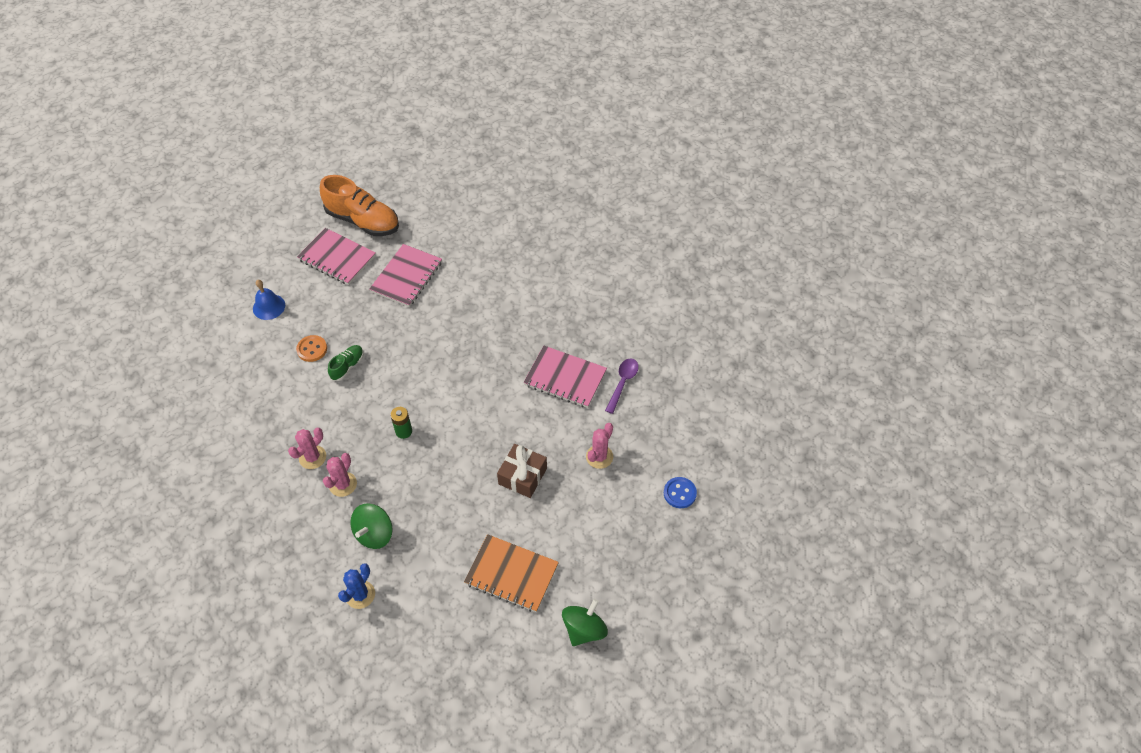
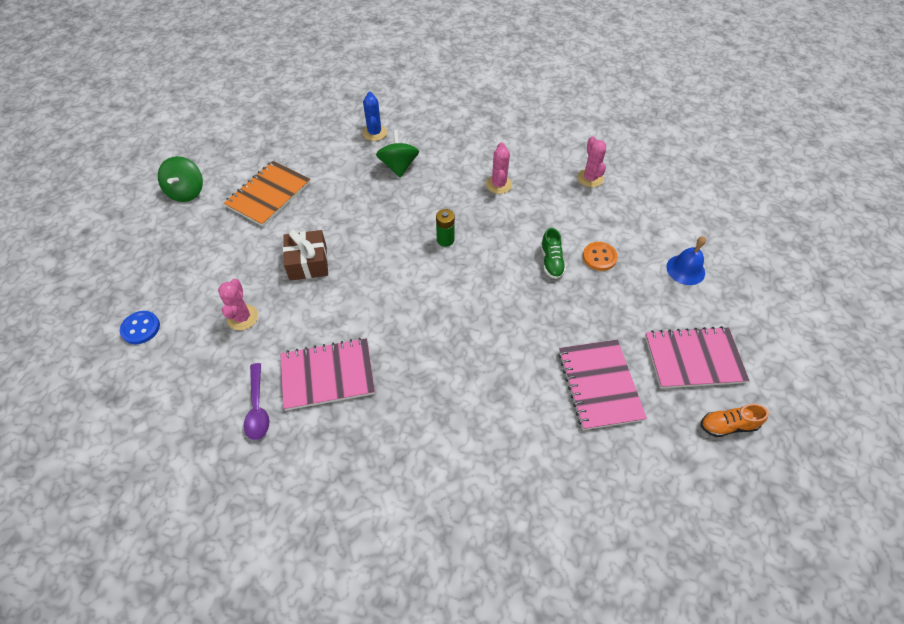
camera: 145 degrees right, 0 degrees up
orange shoe [320,175,399,236] -> orange shoe [700,404,769,437], size x0.48
pink cactus [323,453,357,497] -> pink cactus moved to [577,136,606,187]
orange notebook [464,534,559,612] -> orange notebook turned 45 degrees counterclockwise [224,161,311,227]

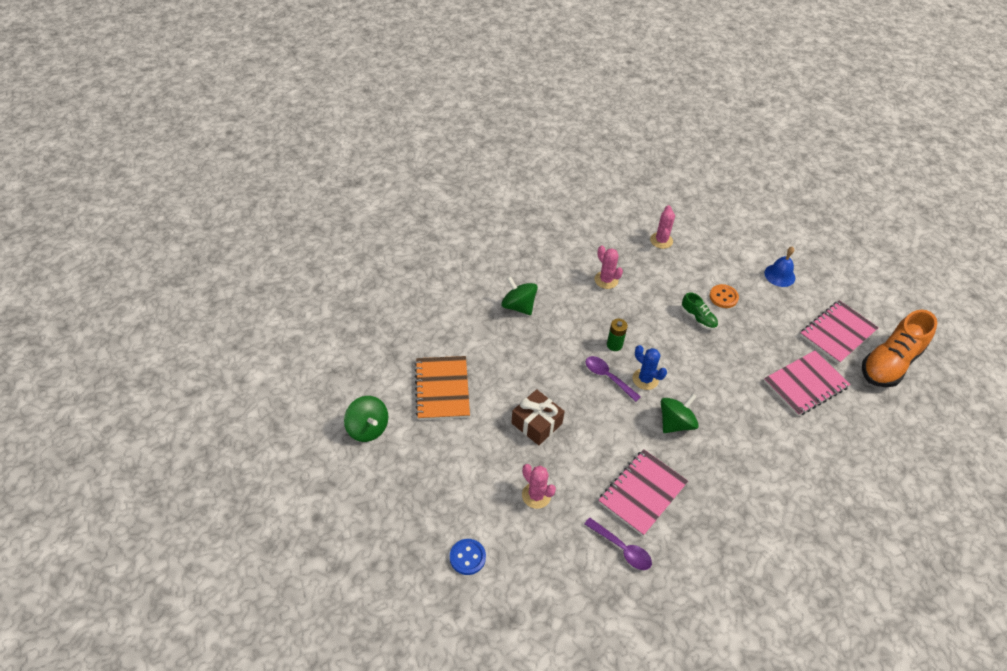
camera: 40 degrees left, 5 degrees down
blue cactus [362,92,387,141] -> blue cactus moved to [633,345,667,390]
pink notebook [558,340,647,430] -> pink notebook turned 75 degrees counterclockwise [764,350,850,416]
pink cactus [577,136,606,187] -> pink cactus turned 60 degrees clockwise [650,205,675,249]
orange shoe [700,404,769,437] -> orange shoe [862,310,937,387], size x2.08
none -> purple spoon [585,356,641,402]
none -> green spinning top [661,394,699,433]

